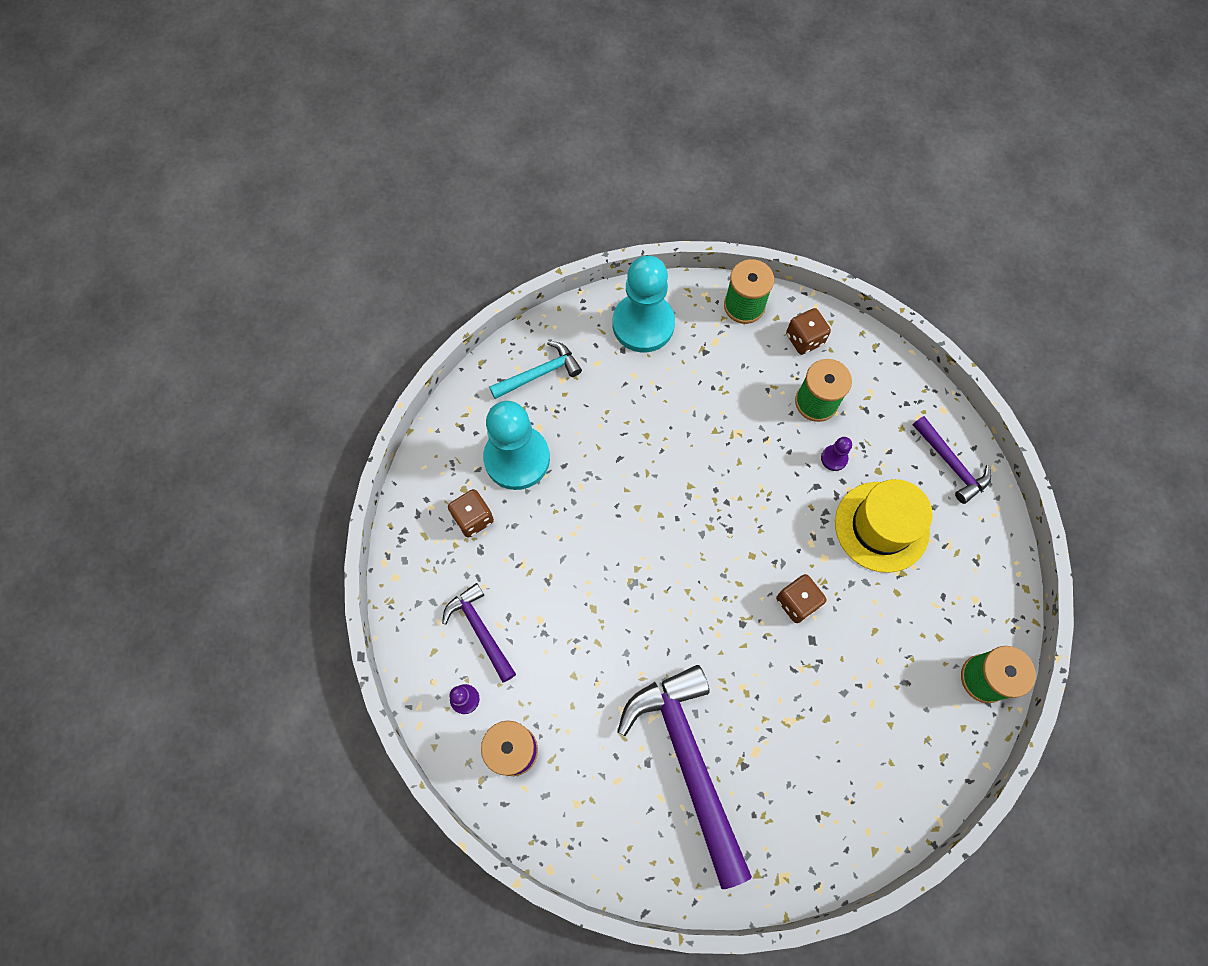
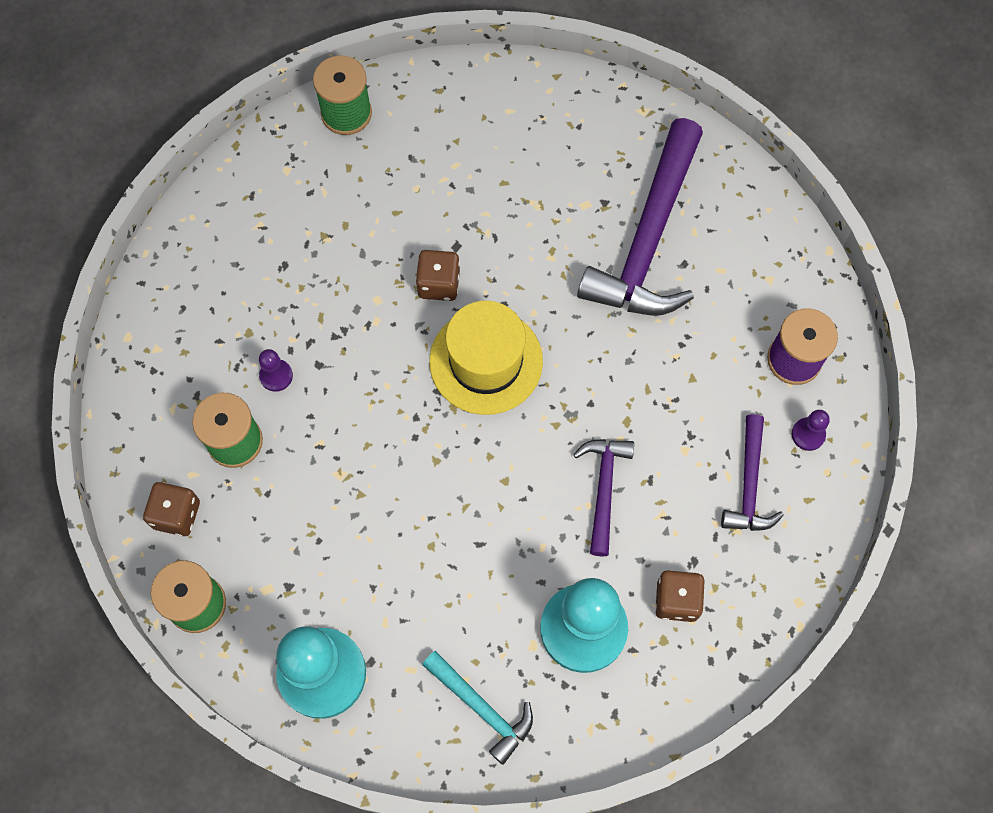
camera: 140 degrees left, 0 degrees up
turquoise hammer [489,341,582,399] -> turquoise hammer turned 150 degrees counterclockwise [422,651,533,765]
yellow hat [835,479,933,573] -> yellow hat moved to [429,301,543,415]
purple hammer [913,416,991,504] -> purple hammer moved to [573,439,634,557]

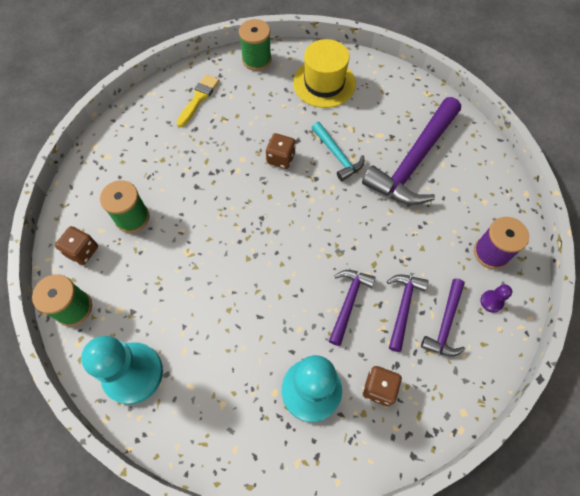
camera: 15 degrees right, 5 degrees down
purple pawn [259,349,293,392] -> none
turquoise hammer [422,651,533,765] -> turquoise hammer moved to [312,122,364,181]
yellow hat [429,301,543,415] -> yellow hat moved to [293,39,356,108]
none -> yellow brush [176,74,219,127]
none -> purple hammer [387,274,429,352]

